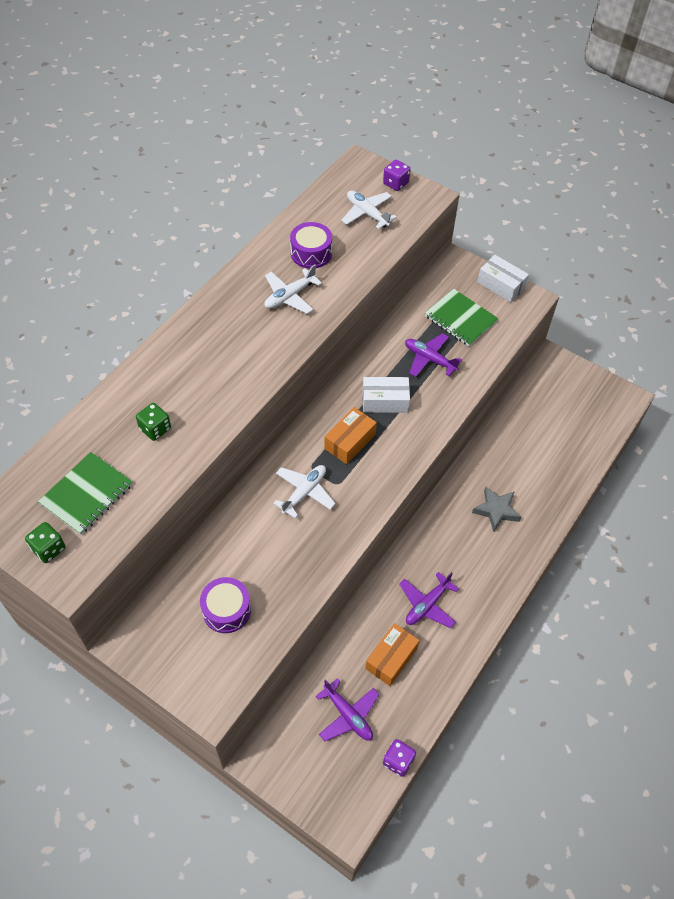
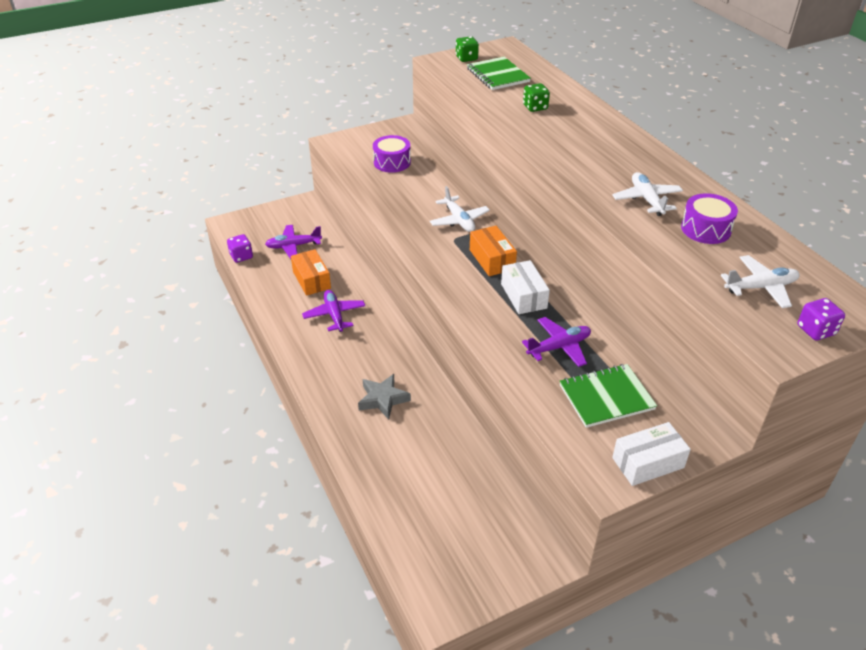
camera: 120 degrees right, 15 degrees down
white box [362,377,410,413] -> white box turned 45 degrees counterclockwise [501,260,550,314]

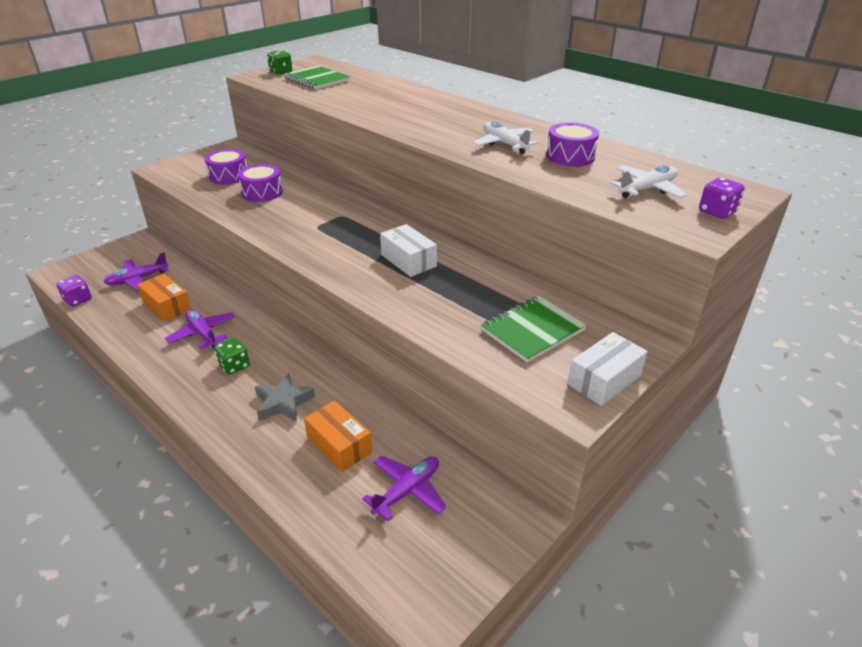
camera: 20 degrees left, 5 degrees down
white plane [430,186,490,232] -> none
orange box [470,226,517,276] -> orange box moved to [304,401,372,472]
purple plane [522,317,591,367] -> purple plane moved to [362,456,447,522]
green dice [523,83,550,112] -> green dice moved to [214,337,250,375]
none -> purple drum [238,164,283,202]

